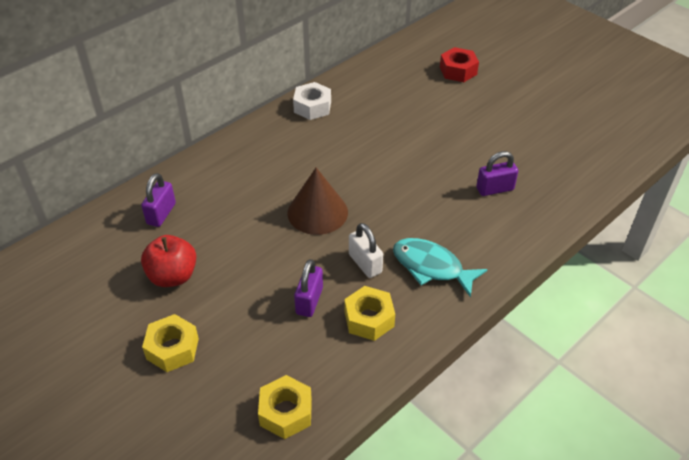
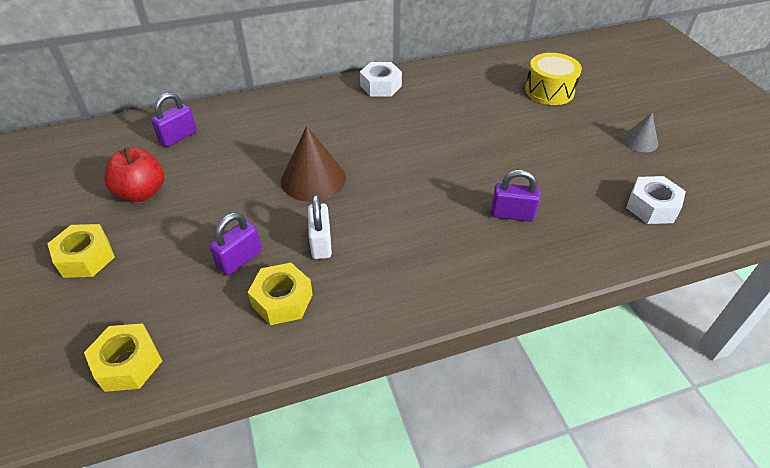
camera: 25 degrees right, 0 degrees up
turquoise fish [393,238,488,298] -> none
red nut [440,47,479,82] -> yellow drum [525,53,582,105]
none -> grey cone [622,113,658,152]
none -> white nut [626,176,686,224]

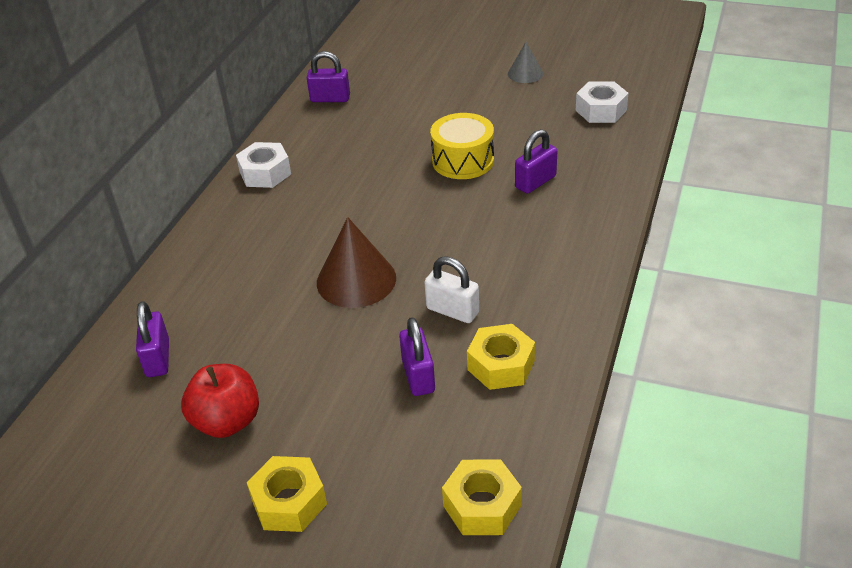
camera: 50 degrees left, 5 degrees down
yellow drum [525,53,582,105] -> yellow drum moved to [430,113,494,179]
none -> purple padlock [307,51,350,102]

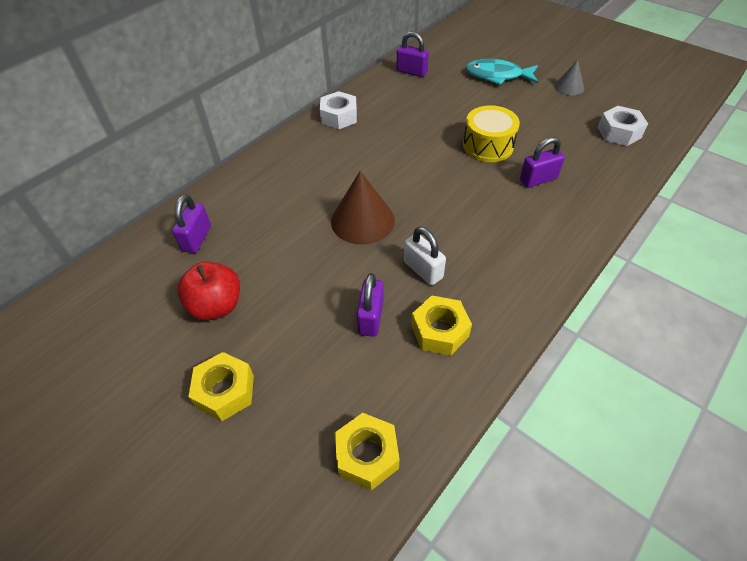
camera: 20 degrees right, 10 degrees up
none -> turquoise fish [465,59,538,85]

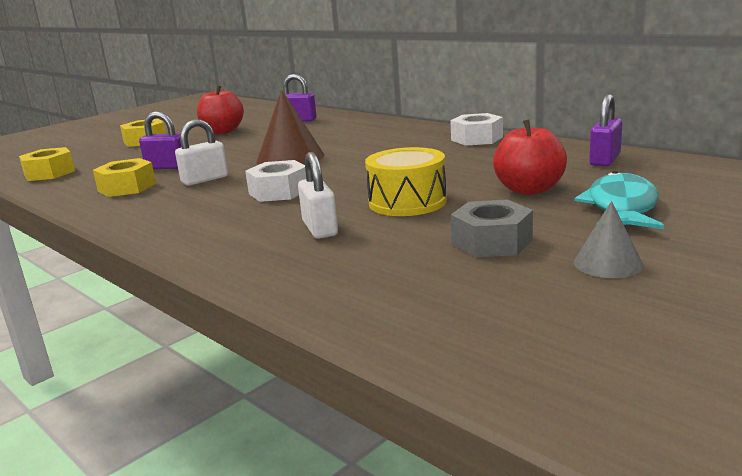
camera: 95 degrees right, 30 degrees down
purple padlock [520,137,565,187] -> white padlock [298,152,338,239]
white nut [597,106,648,146] -> white nut moved to [245,160,306,202]
none -> grey nut [451,199,533,257]
none -> red apple [493,120,567,195]

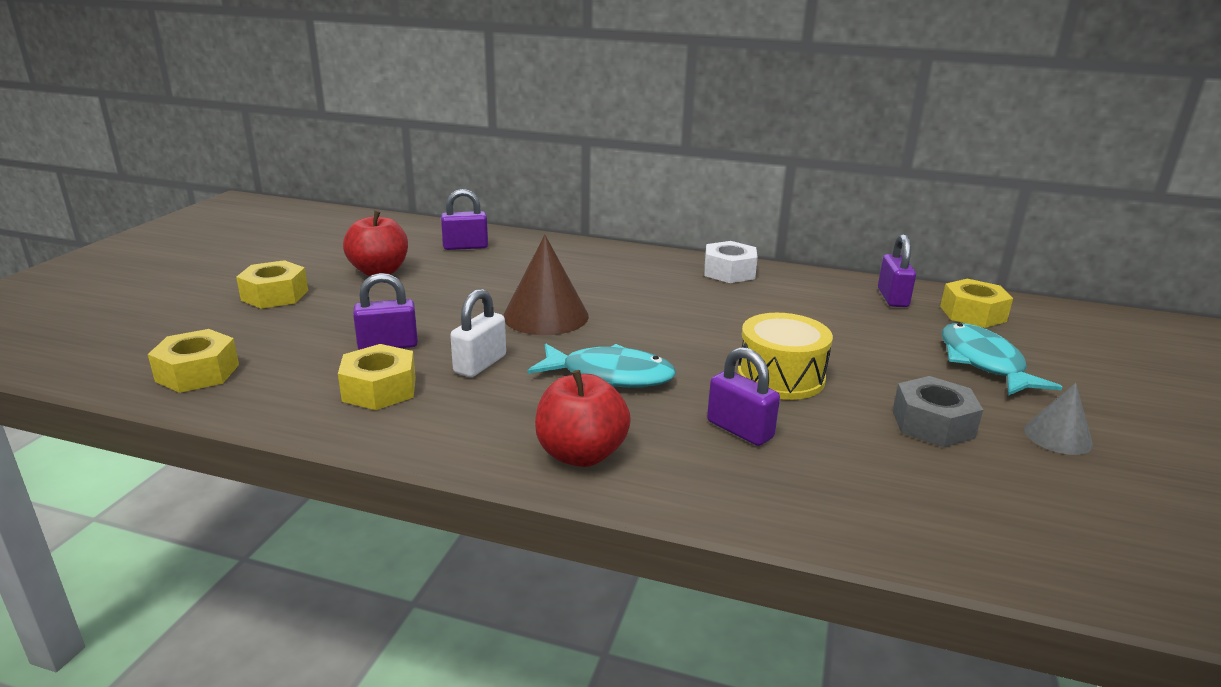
camera: 30 degrees left, 5 degrees up
white nut [245,160,306,202] -> turquoise fish [528,343,676,388]
white padlock [298,152,338,239] -> purple padlock [707,347,780,446]
red apple [493,120,567,195] -> red apple moved to [535,370,631,467]
none -> yellow nut [940,279,1013,328]

